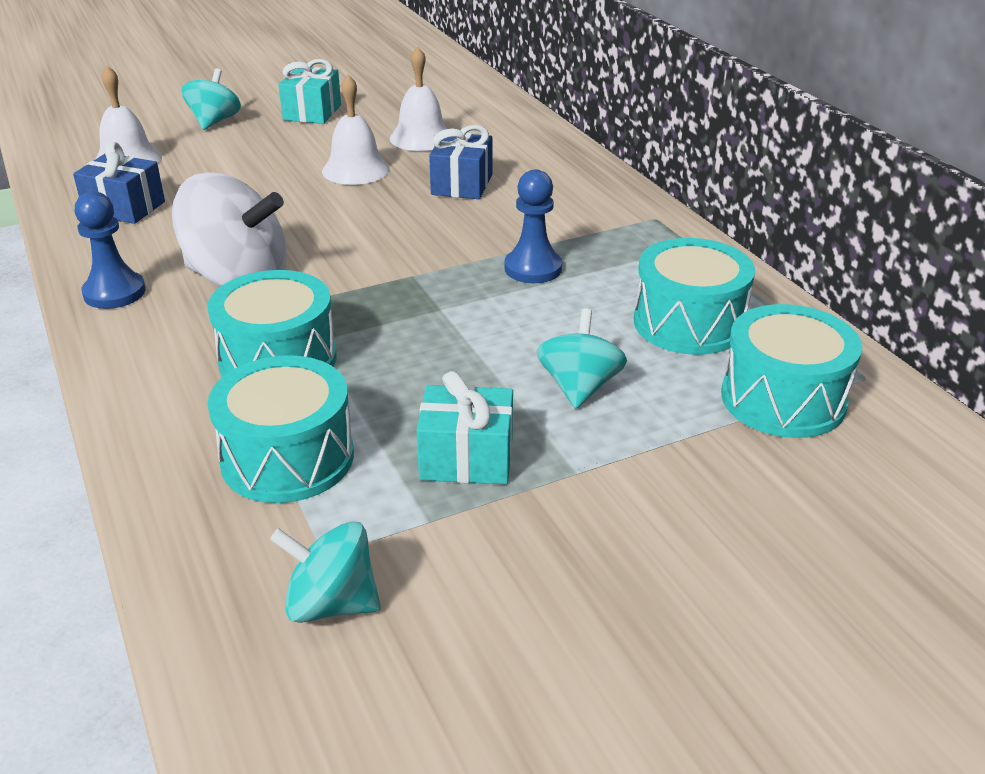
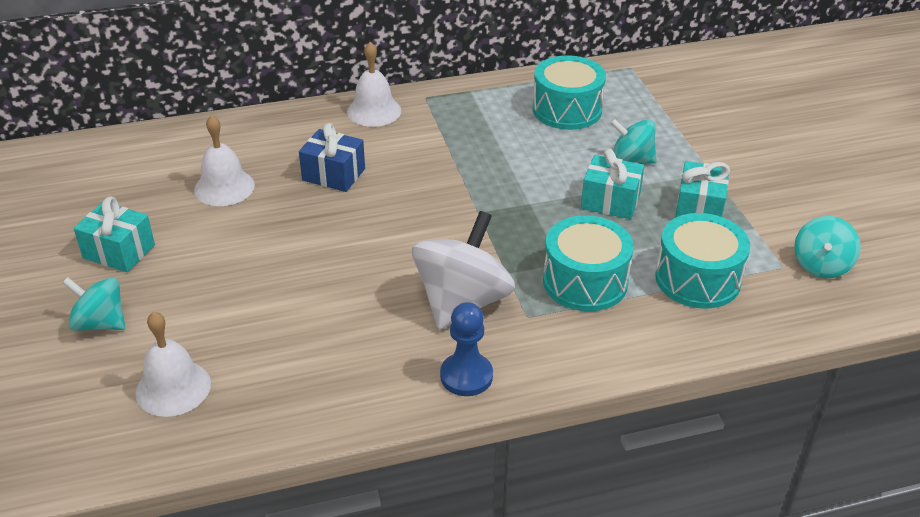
camera: 80 degrees left, 5 degrees up
blue gift [73,142,165,224] -> none
white bell [322,75,390,185] -> white bell moved to [347,42,401,127]
blue pawn [504,169,562,283] -> none
turquoise drum [721,304,862,438] -> none
none -> turquoise gift [581,149,644,219]

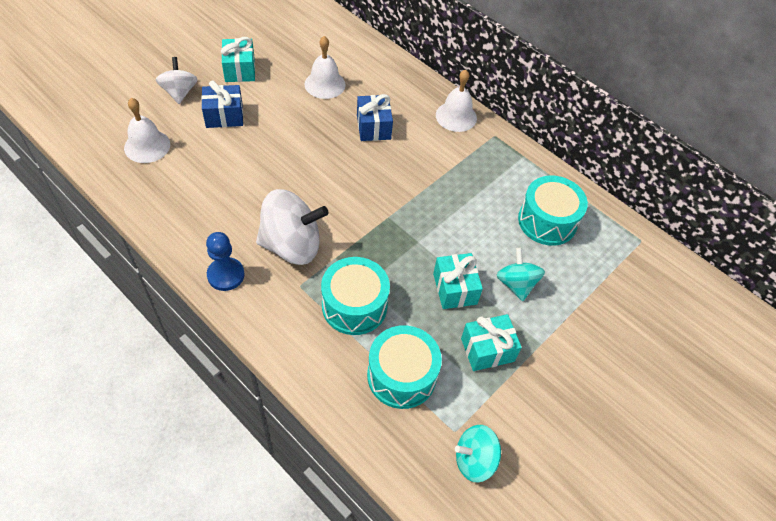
camera: 55 degrees right, 15 degrees up
turquoise spinning top [62,277,125,331] -> white spinning top [156,57,198,104]
none -> blue gift [201,80,243,128]

